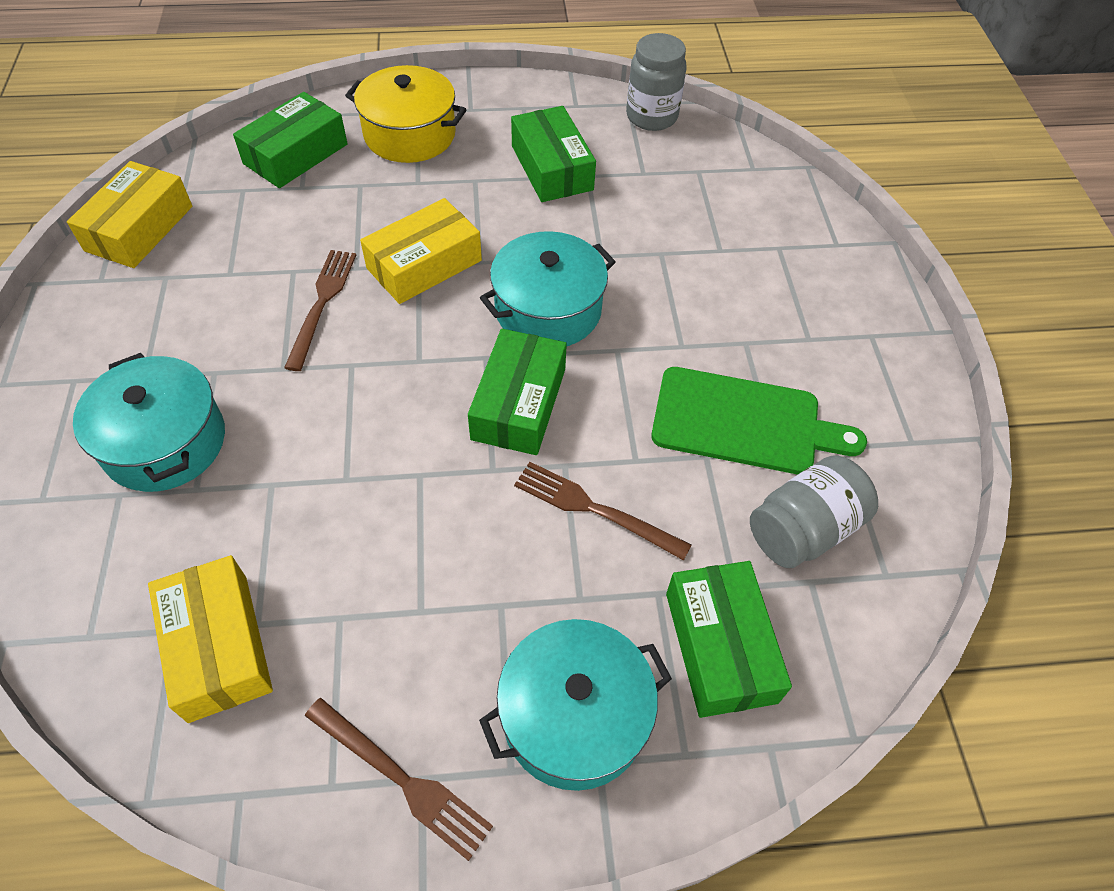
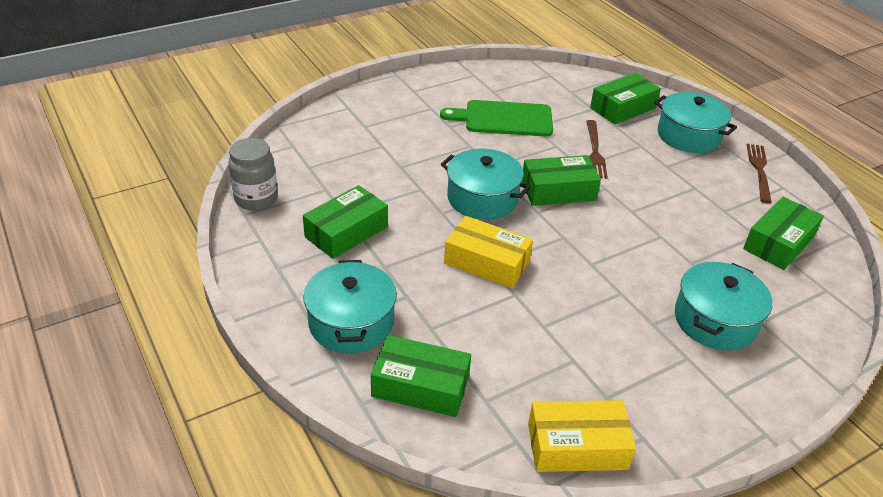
camera: 115 degrees left, 15 degrees down
yellow box [148,555,273,723] -> green box [743,197,824,270]
brown fork [284,250,356,371] -> none
yellow pot [345,65,467,163] -> turquoise pot [303,260,397,353]
green cutting board [651,367,867,475] -> green cutting board turned 75 degrees counterclockwise [440,100,553,137]
grey jar [750,455,878,568] -> none

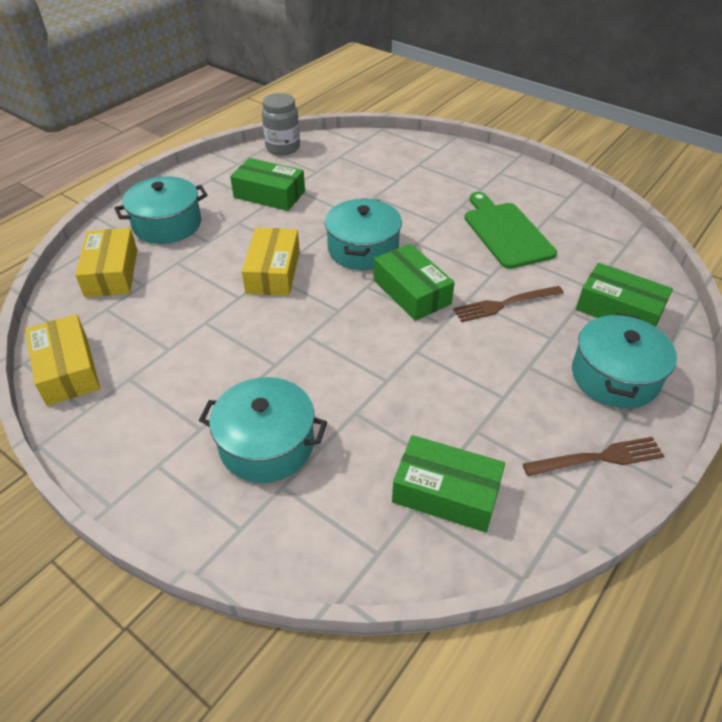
camera: 70 degrees right, 5 degrees up
green box [371,335,471,417] -> yellow box [75,228,137,297]

